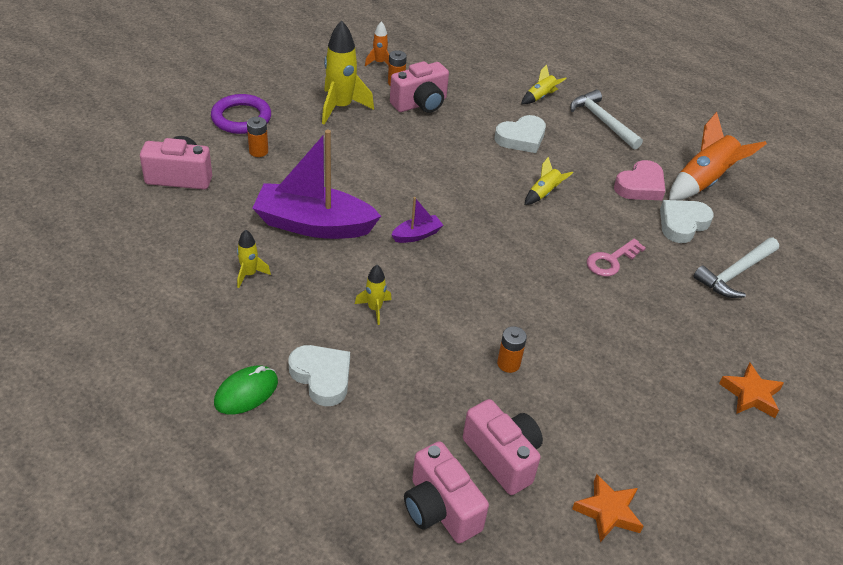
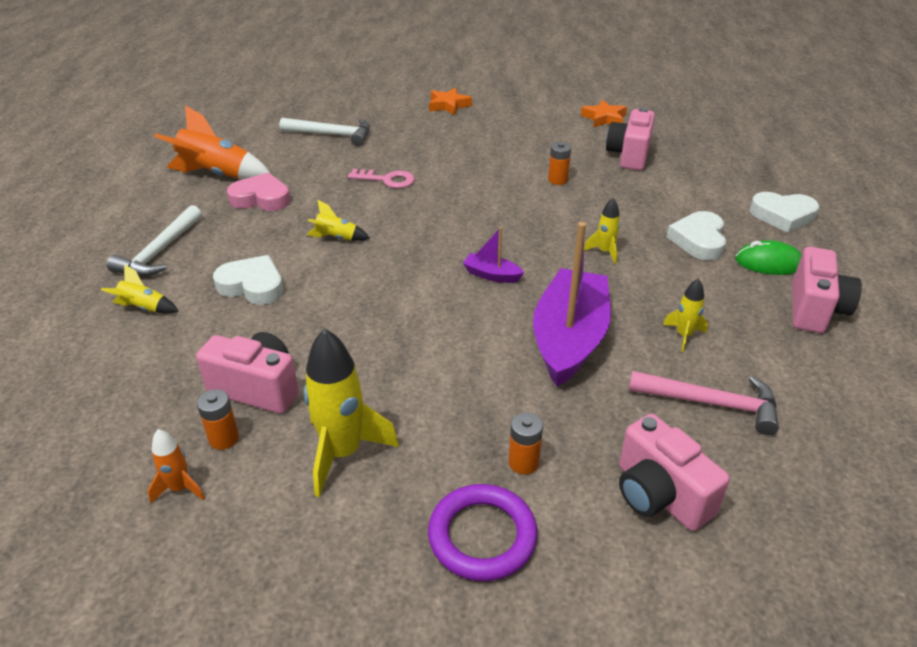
camera: 125 degrees left, 5 degrees down
purple boat [252,130,381,239] -> purple boat turned 135 degrees counterclockwise [533,222,611,387]
pink camera [404,441,489,543] -> pink camera moved to [793,247,862,333]
white heart [660,200,714,243] -> white heart moved to [750,192,819,233]
none -> pink hammer [629,371,779,435]

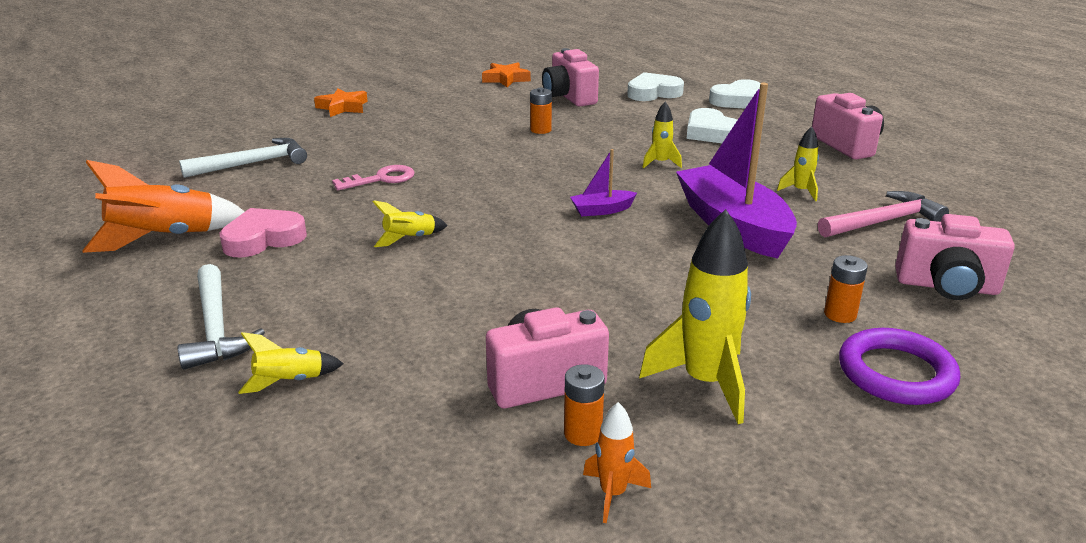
camera: 40 degrees left, 10 degrees down
white heart [213,255,283,305] -> white heart moved to [627,72,684,101]
green mouse [735,240,802,275] -> none

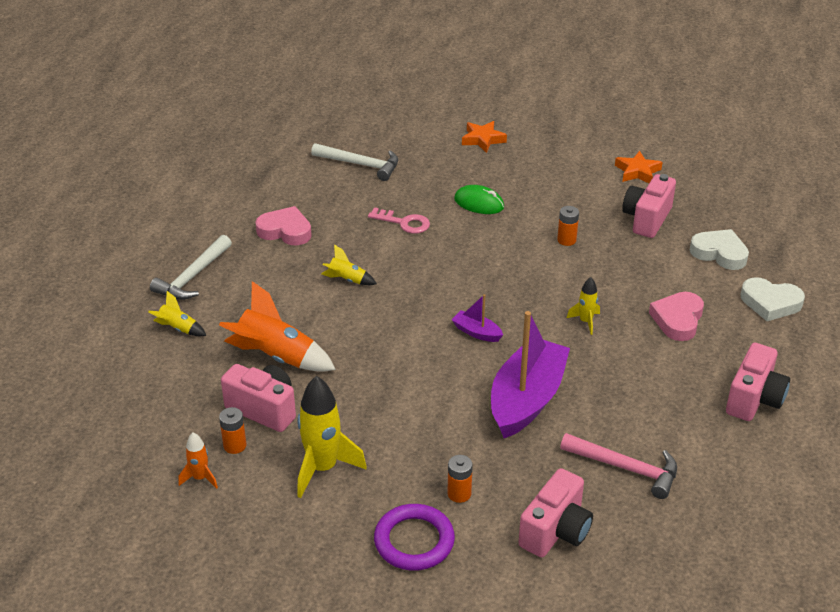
camera: 50 degrees right, 10 degrees up
orange rocket [82,160,244,253] -> orange rocket moved to [219,281,336,372]
white heart [687,108,737,143] -> pink heart [649,292,704,341]
yellow rocket [777,126,819,201] -> none
pink camera [895,214,1015,300] -> pink camera turned 120 degrees counterclockwise [518,468,593,557]
none -> green mouse [454,185,504,214]

